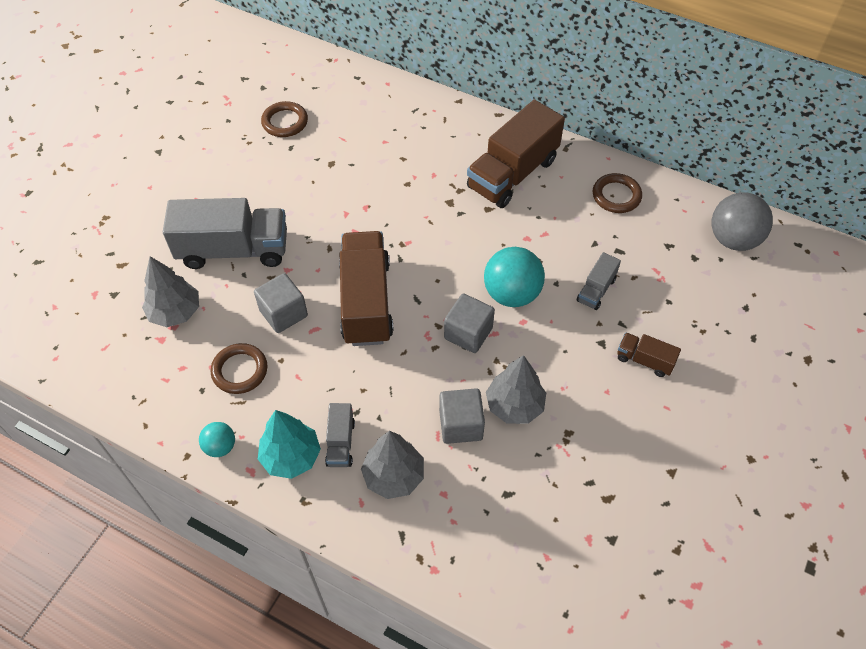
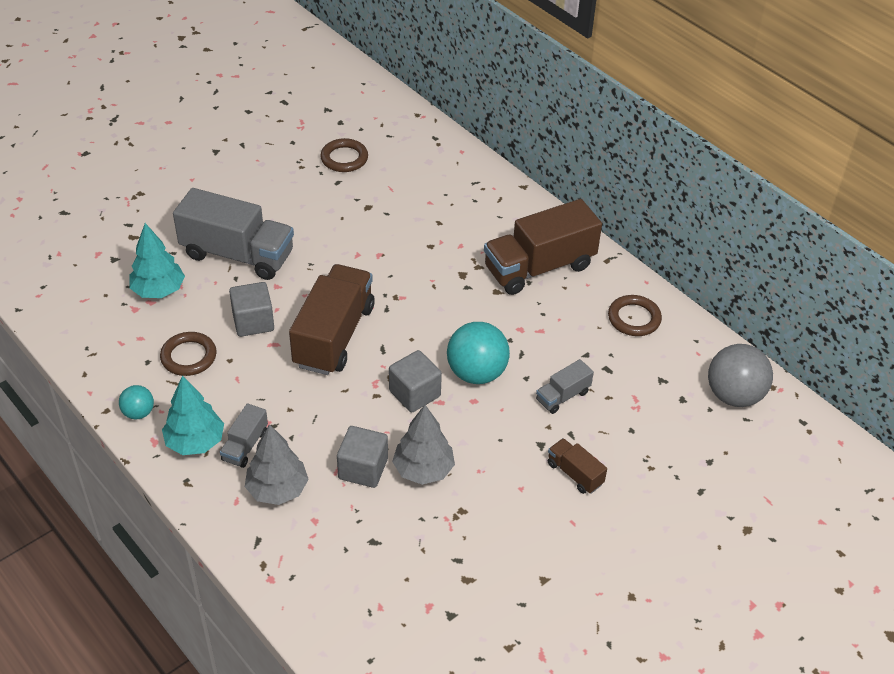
camera: 20 degrees right, 10 degrees down
grey tree [142,256,199,327] -> turquoise tree [129,223,185,298]

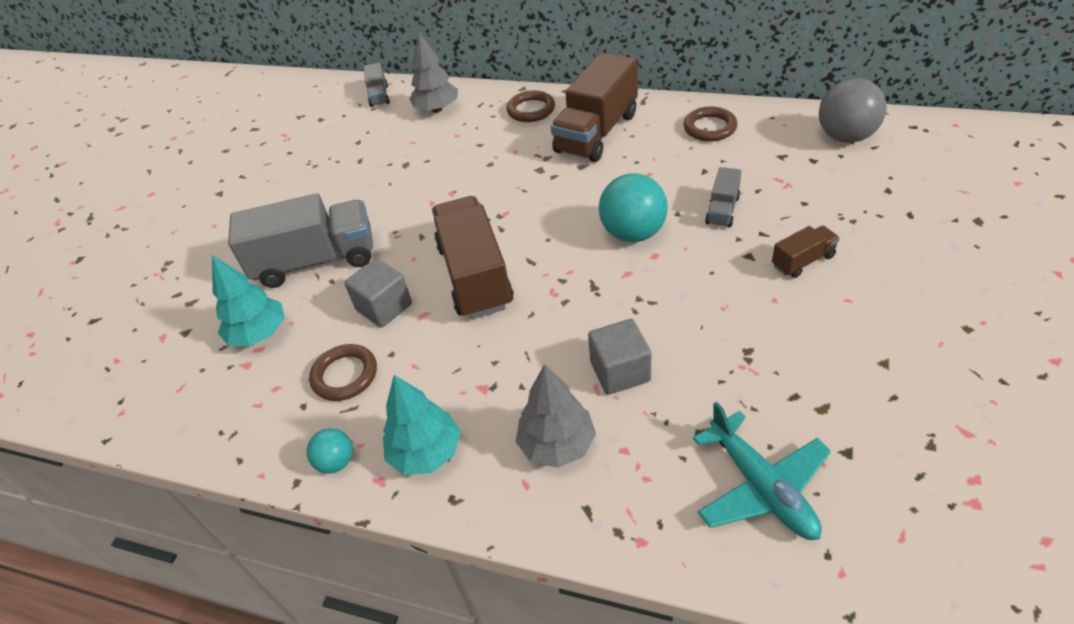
camera: 25 degrees left, 0 degrees up
grey truck [220,403,268,468] -> grey truck moved to [364,62,390,107]
brown ring [320,138,368,172] -> brown ring moved to [506,90,555,122]
grey cube [389,350,442,413] -> none
grey tree [392,405,455,485] -> grey tree moved to [409,32,458,113]
brown truck [548,438,607,494] -> brown truck turned 135 degrees clockwise [772,226,840,278]
none -> turquoise plane [693,402,831,540]

